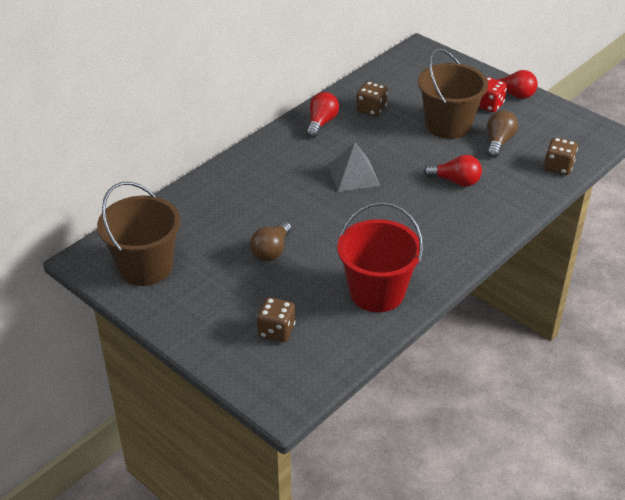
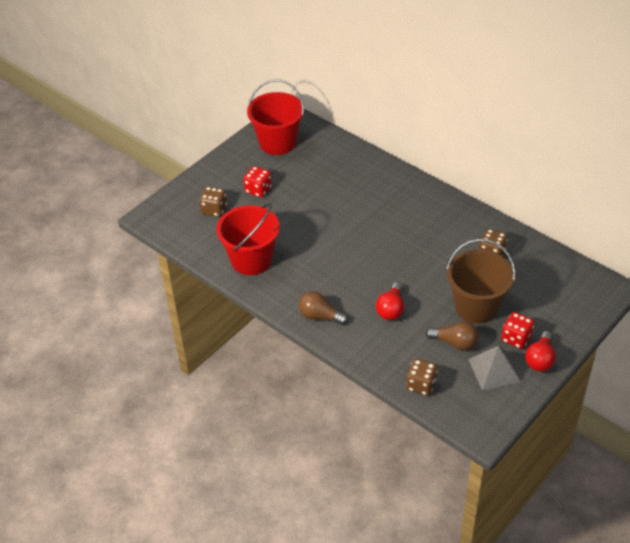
camera: 90 degrees right, 5 degrees up
brown bucket [97,182,181,286] -> red bucket [247,79,304,155]
brown light bulb [250,221,291,261] -> brown light bulb moved to [299,291,348,325]
red light bulb [306,92,339,138] -> none
grey pyramid [328,142,380,192] -> grey pyramid moved to [468,346,521,391]
none -> red dice [243,166,272,197]

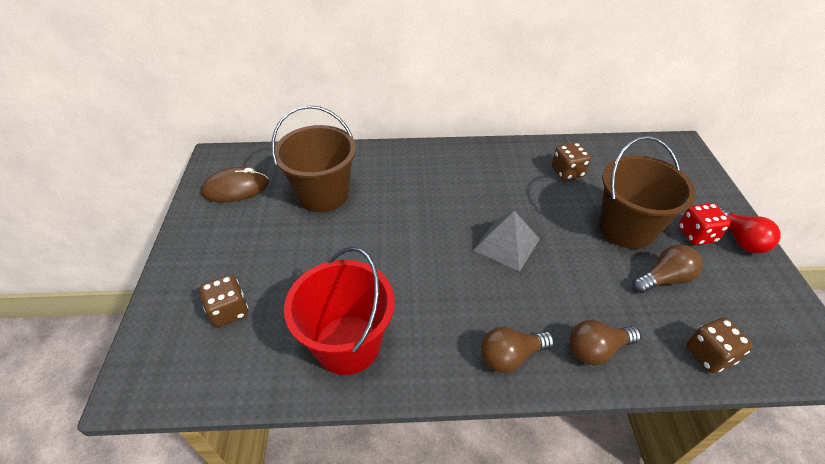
camera: 45 degrees left, 0 degrees up
red dice [243,166,272,197] -> none
red bucket [247,79,304,155] -> brown mouse [201,167,269,203]
red light bulb [376,282,404,320] -> none
grey pyramid [468,346,521,391] -> grey pyramid moved to [474,211,540,272]
none -> brown bucket [271,105,356,212]
none -> brown light bulb [569,320,641,365]

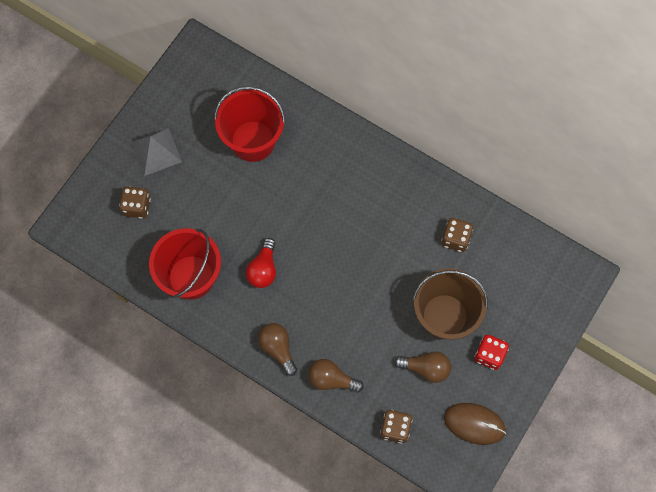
camera: 35 degrees right, 25 degrees up
brown mouse [201,167,269,203] -> brown mouse moved to [444,403,506,445]
brown bucket [271,105,356,212] -> red bucket [214,86,285,162]
grey pyramid [474,211,540,272] -> grey pyramid moved to [131,128,182,176]
brown light bulb [481,327,554,373] -> brown light bulb turned 45 degrees clockwise [258,323,297,376]
red light bulb [720,208,781,253] -> red light bulb moved to [246,238,276,288]

